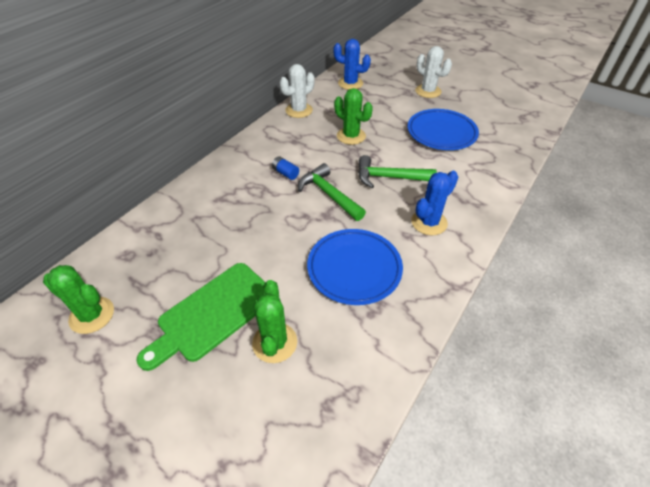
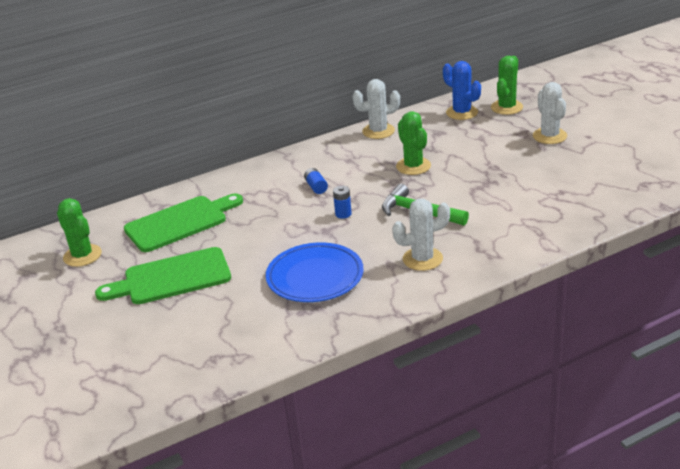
camera: 30 degrees right, 15 degrees down
green cactus [252,280,297,363] -> green cactus moved to [491,56,523,115]
green hammer [298,163,366,221] -> blue battery [333,186,352,219]
blue plate [408,109,479,150] -> none
blue cactus [411,171,458,235] -> white cactus [392,199,450,271]
none -> green cutting board [124,194,243,252]

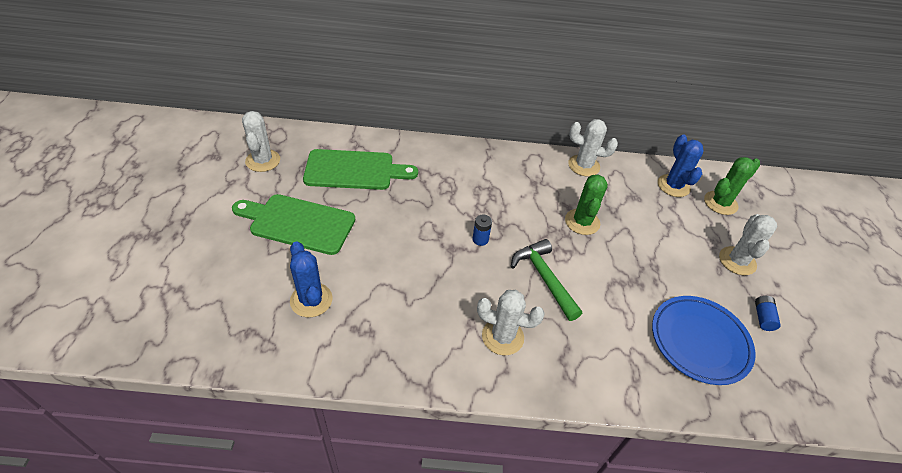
camera: 25 degrees right, 15 degrees up
green cactus [57,198,102,267] -> white cactus [242,111,280,172]
blue plate [266,242,364,302] -> blue plate moved to [652,296,755,385]
blue battery [304,168,328,194] -> blue battery moved to [755,296,781,331]
none -> blue cactus [290,242,333,317]

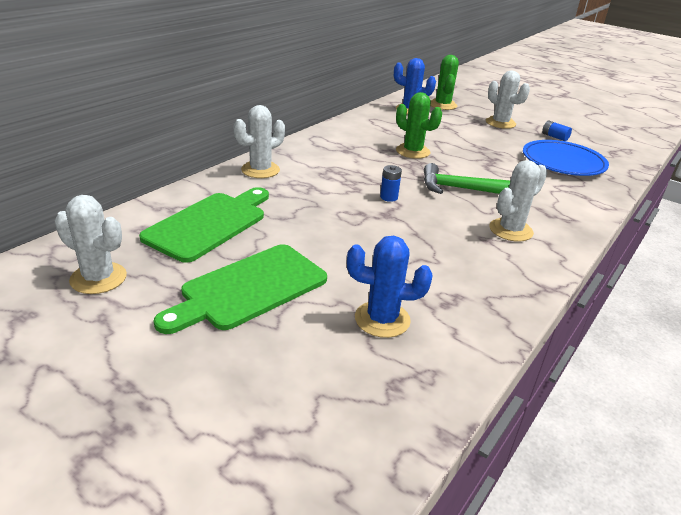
camera: 55 degrees left, 15 degrees down
white cactus [568,119,618,176] -> white cactus moved to [233,105,285,178]

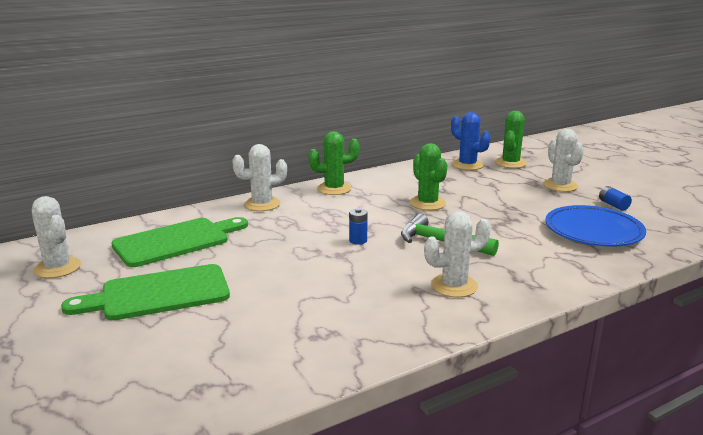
camera: 25 degrees right, 10 degrees down
blue cactus [347,236,432,338] -> none
none -> green cactus [308,131,359,195]

